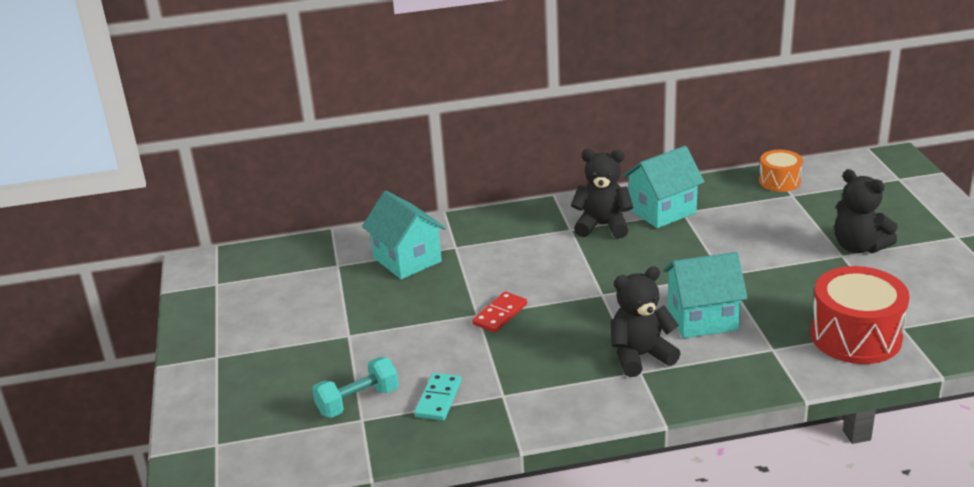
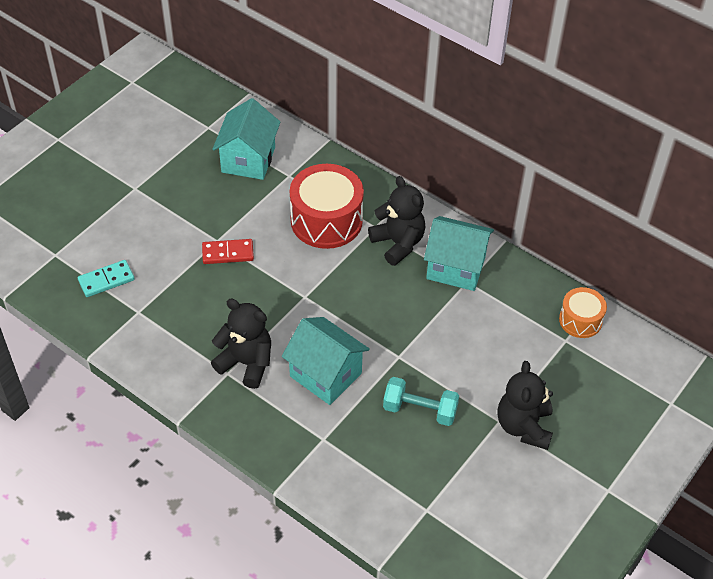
camera: 45 degrees right, 20 degrees up
turquoise dumbbell [312,357,399,418] -> turquoise dumbbell moved to [383,377,459,426]
red drum [810,266,910,364] -> red drum moved to [290,164,364,249]

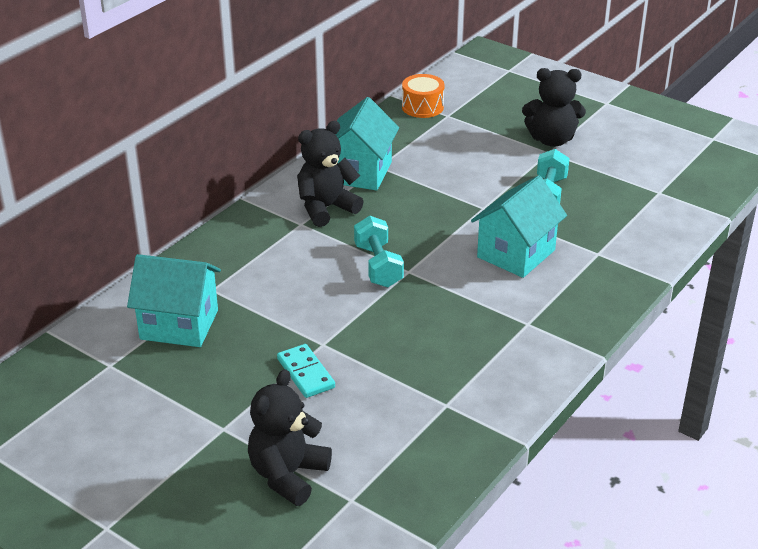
camera: 90 degrees left, 15 degrees down
turquoise domino [78,260,135,297] -> turquoise domino moved to [277,344,335,398]
red domino [202,239,254,264] -> none
black teddy bear [211,299,271,389] -> black teddy bear moved to [248,369,332,506]
red drum [290,164,364,249] -> none
none -> turquoise dumbbell [354,216,404,288]

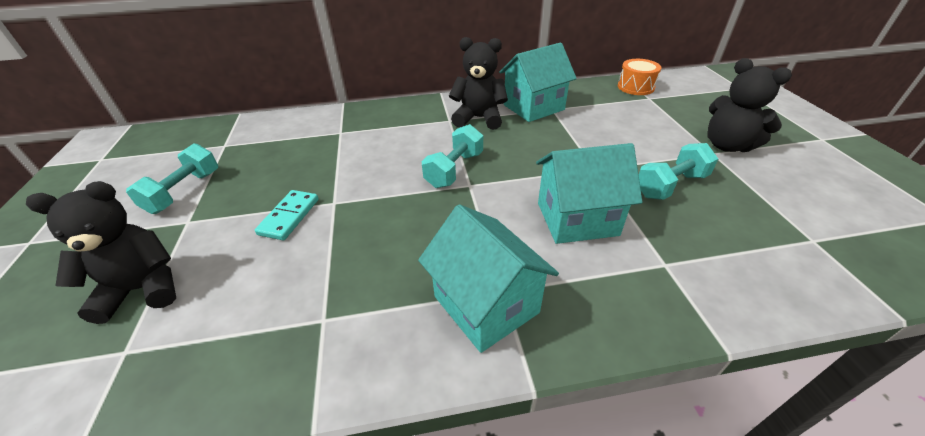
camera: 45 degrees right, 5 degrees up
turquoise house [127,254,221,347] -> turquoise house moved to [418,204,559,353]
none -> turquoise dumbbell [126,143,218,214]

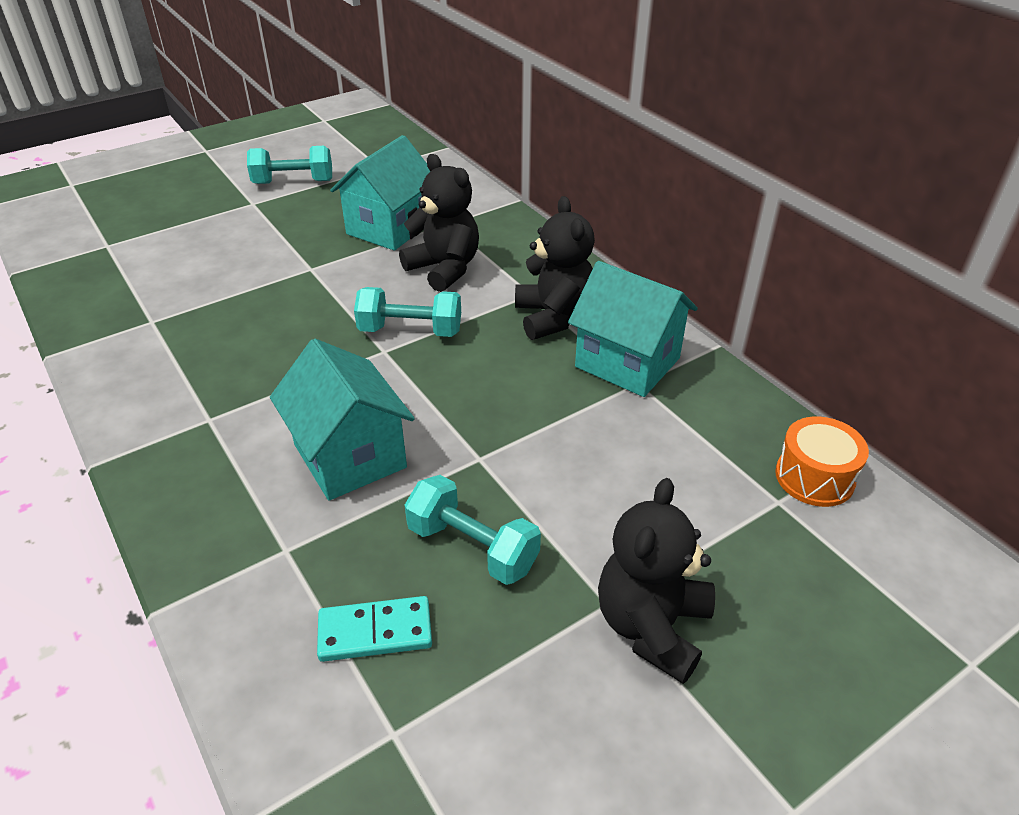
camera: 65 degrees right, 0 degrees up
black teddy bear [26,181,176,324] -> black teddy bear moved to [399,154,479,292]
turquoise domino [255,190,319,240] -> turquoise domino moved to [317,596,432,662]
turquoise house [418,204,559,353] -> turquoise house moved to [330,135,431,251]

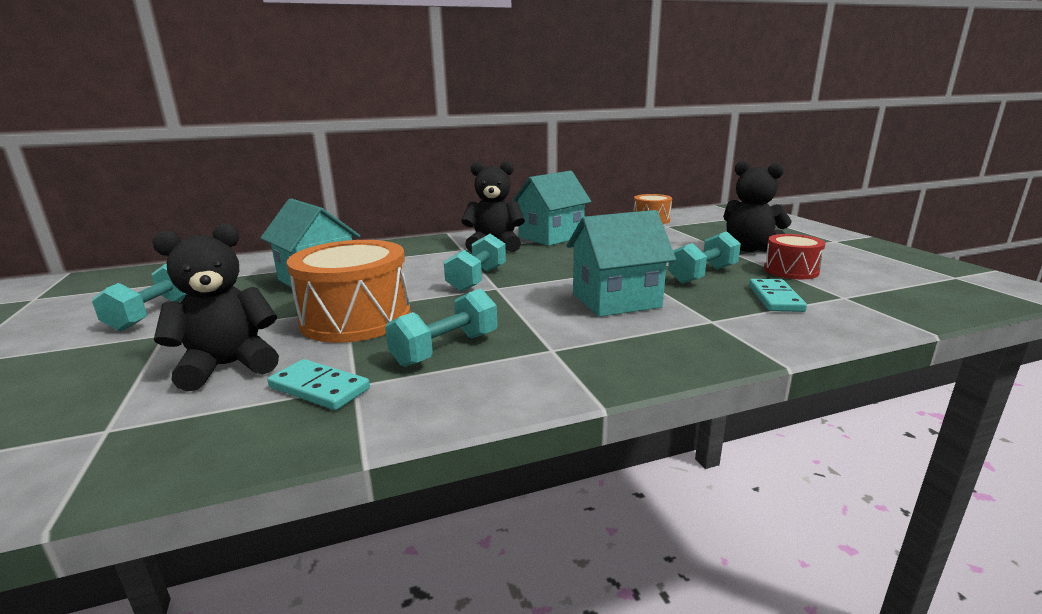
camera: 75 degrees left, 20 degrees down
black teddy bear [399,154,479,292] -> black teddy bear moved to [152,224,279,391]
none -> turquoise domino [267,359,370,410]
none -> orange drum [287,240,410,343]
none -> turquoise dumbbell [385,289,497,367]
none -> red drum [764,234,825,279]

